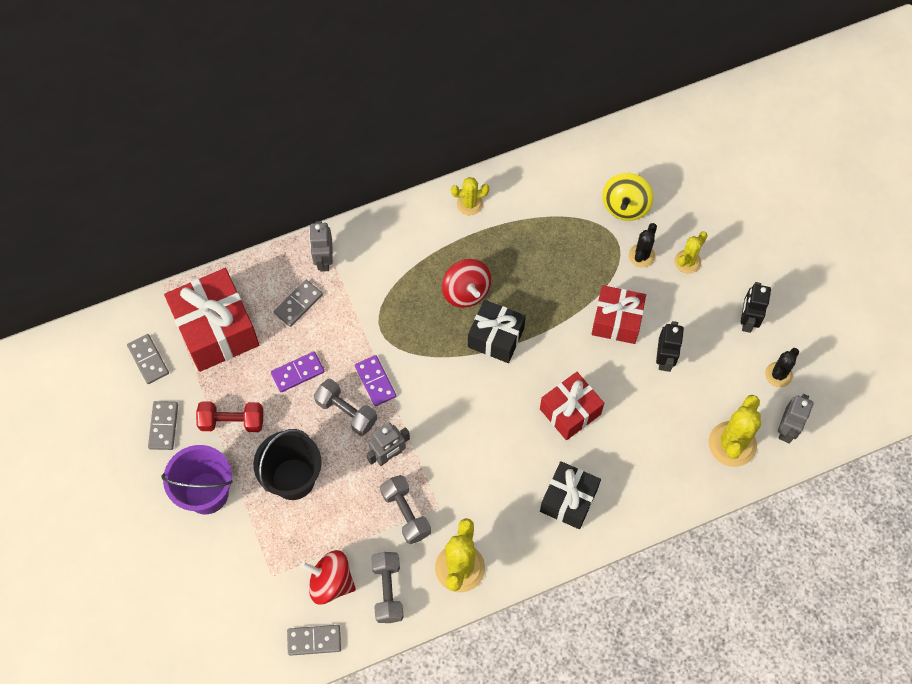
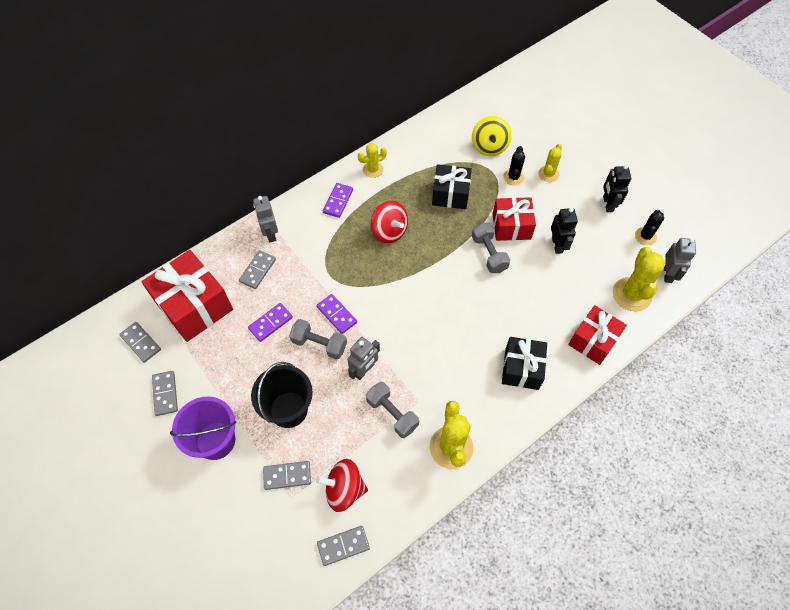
camera: 15 degrees left, 5 degrees down
red dumbbell [196,401,263,432] -> none
grey dumbbell [371,552,404,623] -> grey dumbbell moved to [472,223,510,273]
black gift [468,300,526,363] -> black gift moved to [432,164,472,209]
red gift [540,372,604,440] -> red gift moved to [568,305,627,365]
none -> grey domino [263,461,311,490]
none -> purple domino [323,183,353,218]

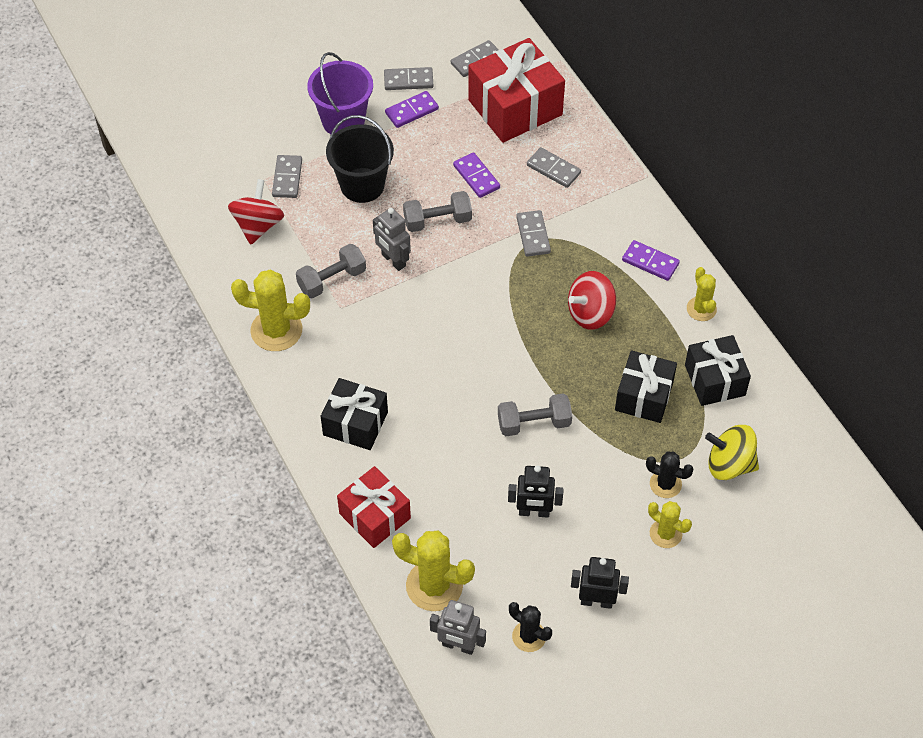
camera: 100 degrees right, 5 degrees down
grey robot [253,196,278,242] -> none
grey dumbbell [289,319,347,360] -> grey dumbbell turned 45 degrees clockwise [403,191,472,232]
purple domino [317,294,357,334] -> purple domino moved to [385,91,439,128]
grey domino [317,526,370,566] -> grey domino moved to [516,210,551,257]
red gift [493,197,536,241] -> none
none -> black gift [685,335,751,406]

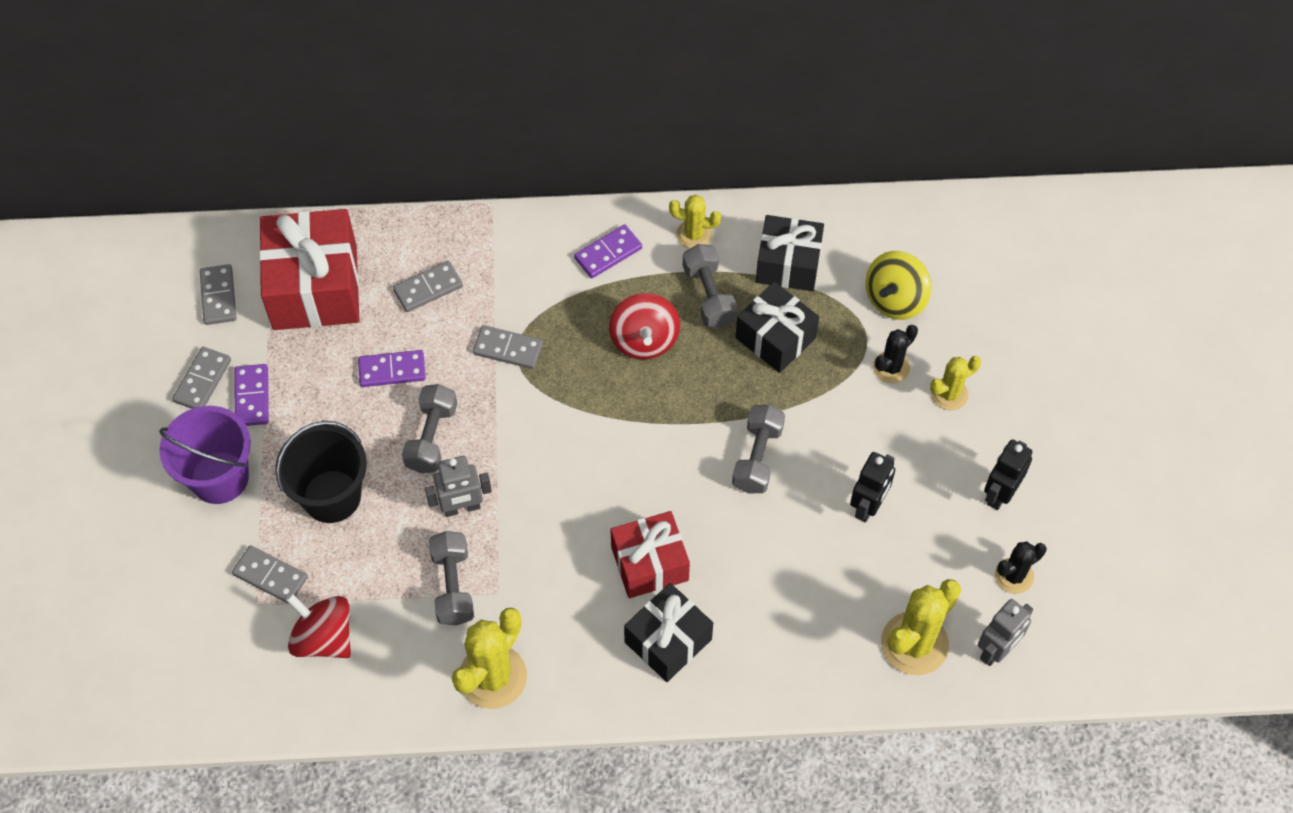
camera: 65 degrees left, 5 degrees up
red gift [337,466,411,548] -> red gift moved to [610,511,690,598]
none -> grey dumbbell [683,244,738,328]

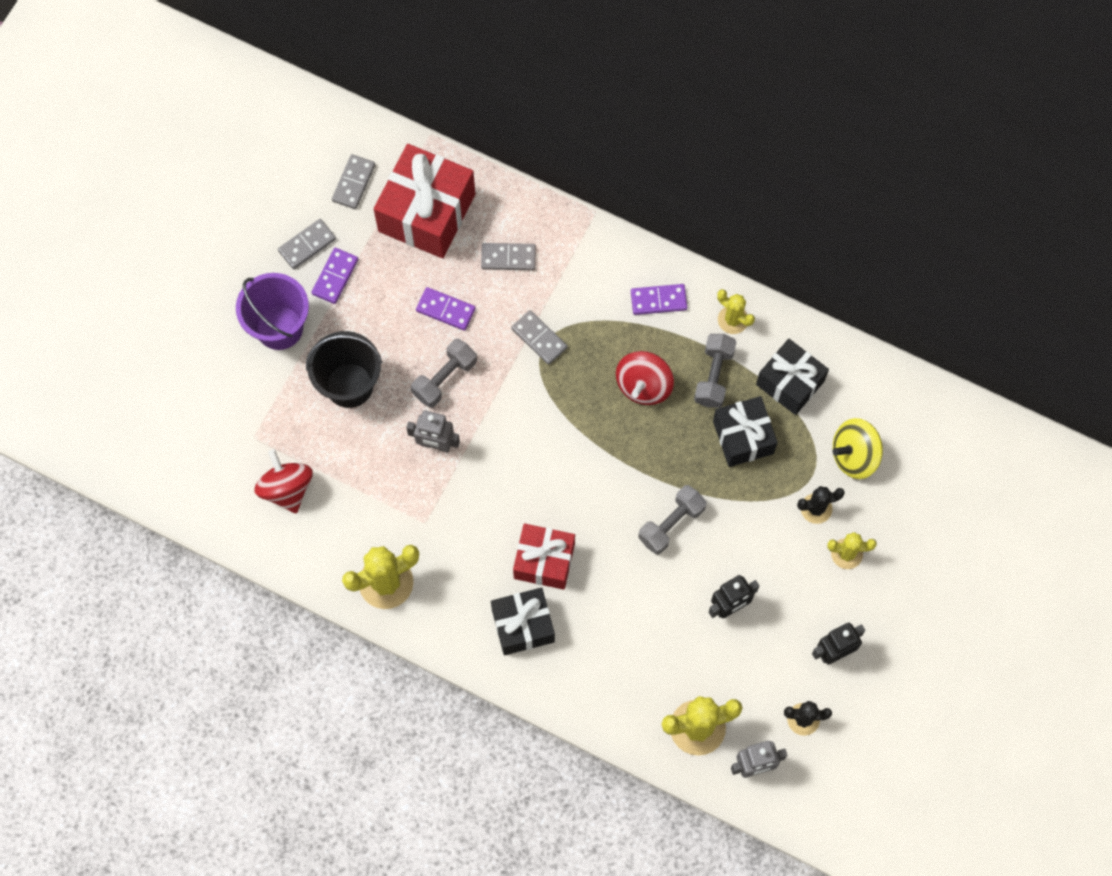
camera: 30 degrees right, 10 degrees up
grey domino [232,545,308,604] -> none
grey dumbbell [429,531,474,626] -> none

